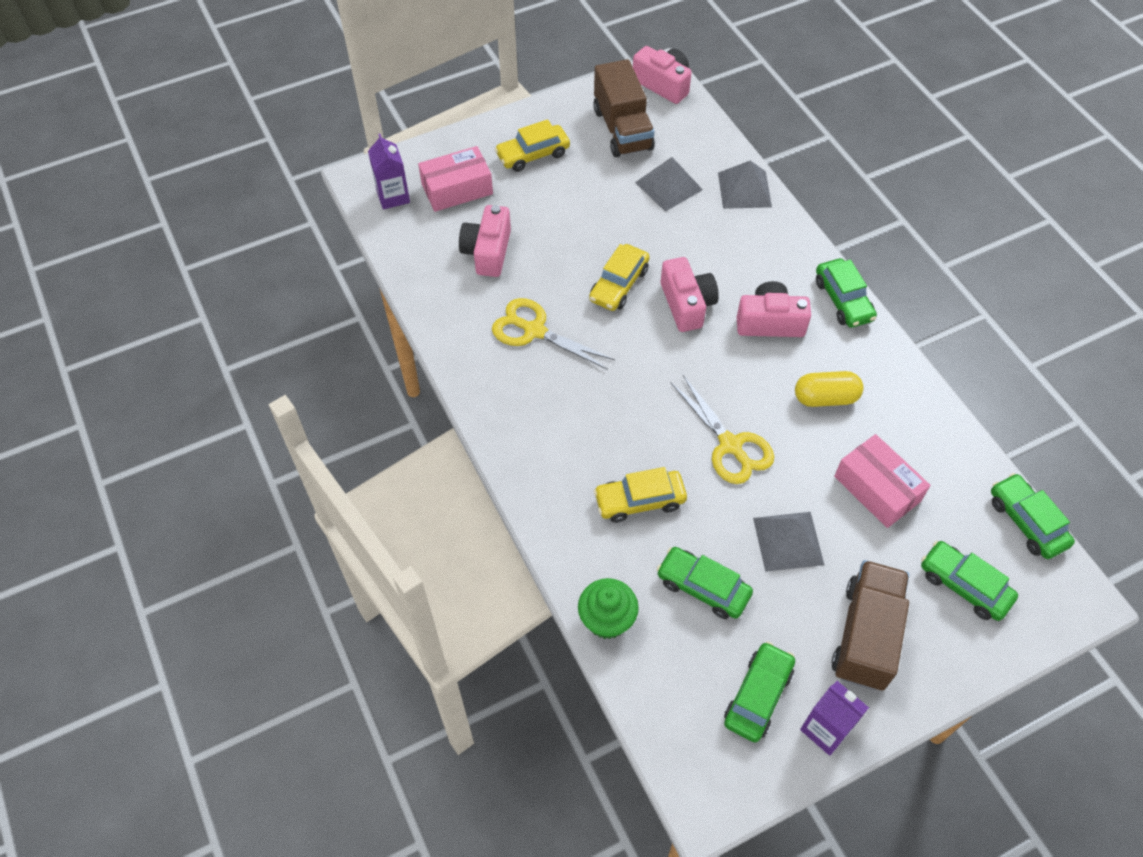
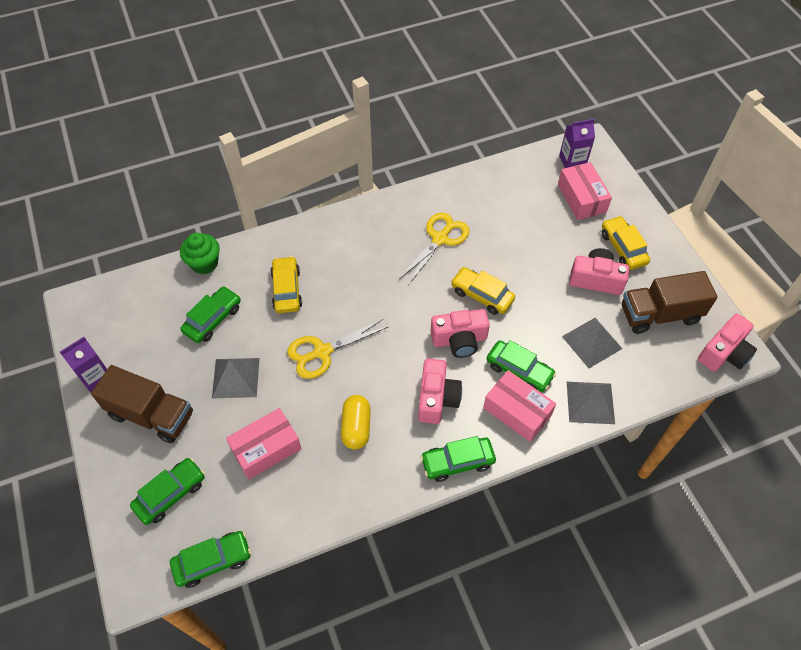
camera: 95 degrees right, 0 degrees up
pink camera [459,205,511,277] -> pink camera moved to [569,248,629,295]
green car [724,642,795,742] -> green car moved to [487,340,556,392]
none -> pink box [483,370,556,442]

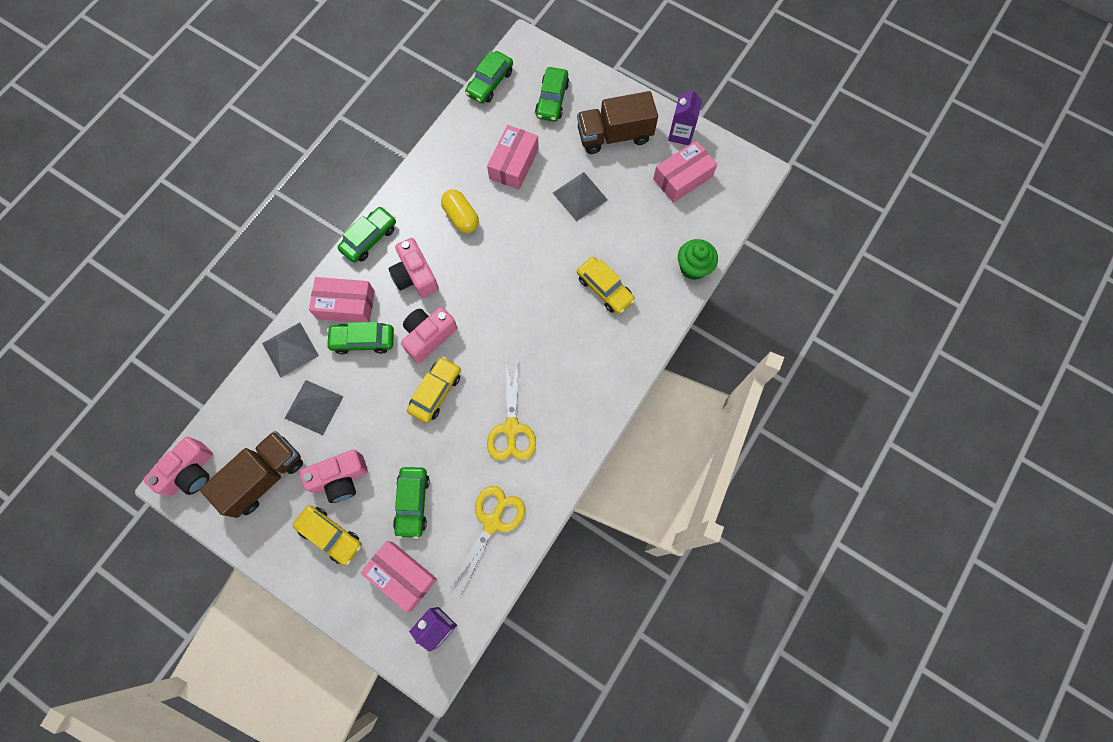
camera: 145 degrees right, 15 degrees up
green car [181,286,241,343] -> green car moved to [393,467,430,539]
yellow scissors [287,318,388,379] -> yellow scissors moved to [449,486,525,594]
yellow car [451,267,515,315] -> yellow car turned 60 degrees counterclockwise [407,357,461,423]
pink camera [698,314,757,372] -> pink camera turned 150 degrees counterclockwise [143,437,213,496]
none -> pink box [653,140,717,203]

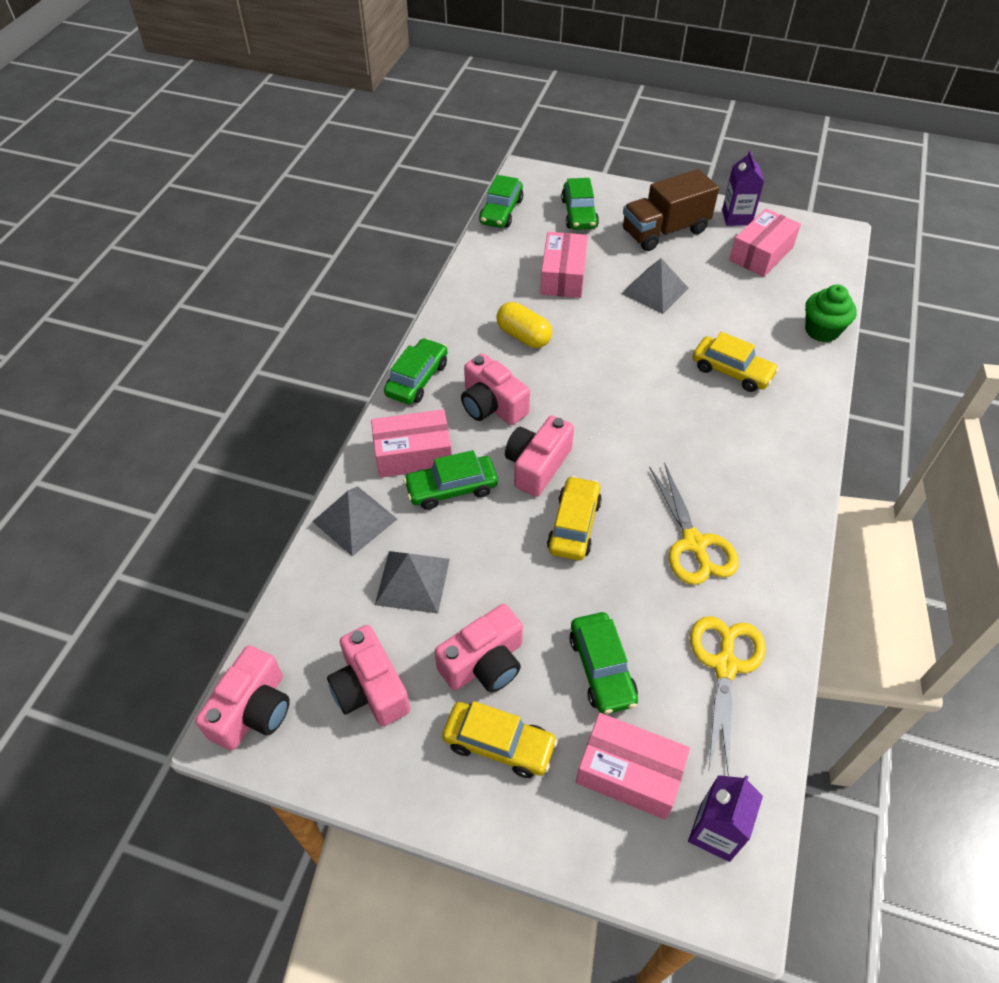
camera: 15 degrees left, 20 degrees down
brown truck [200,431,303,518] -> pink camera [327,625,410,726]

